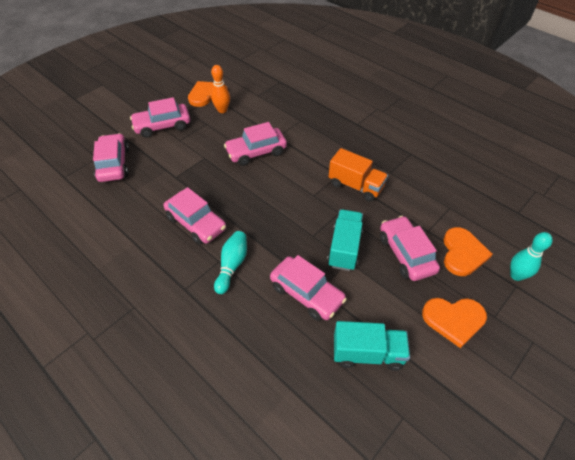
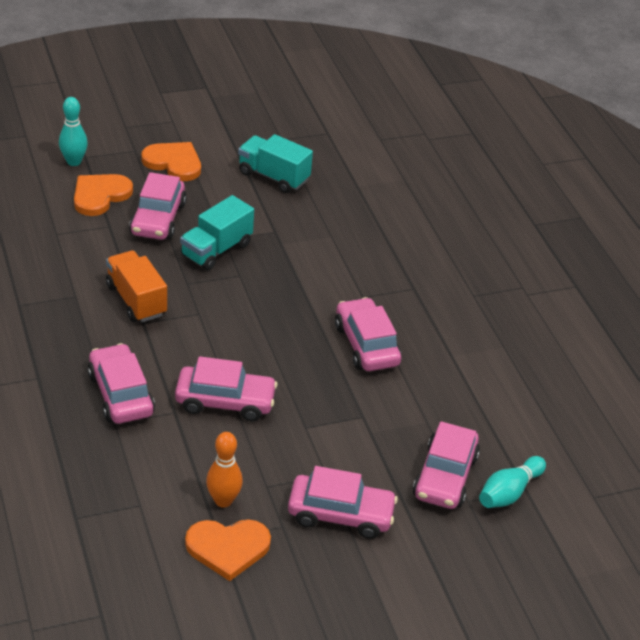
camera: 155 degrees left, 10 degrees down
turquoise bowling pin [214,231,247,294] -> turquoise bowling pin moved to [479,456,546,508]
pink car [270,255,347,321] -> pink car moved to [88,343,155,424]

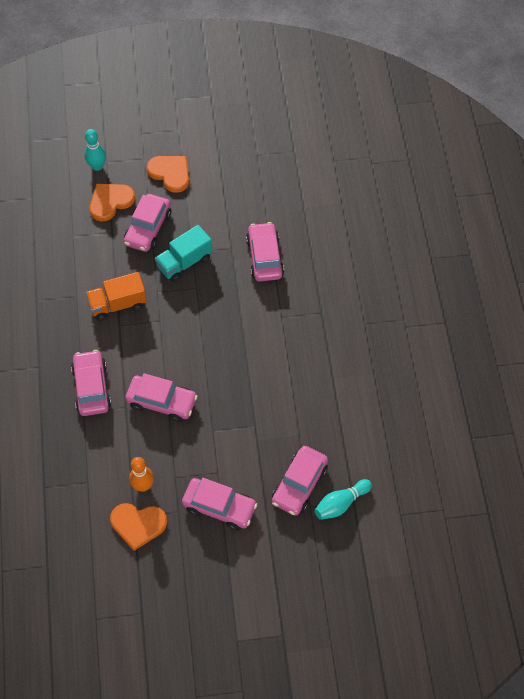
camera: 15 degrees right, 20 degrees up
orange truck [106,250,167,322] -> orange truck turned 90 degrees counterclockwise [86,272,147,321]
turquoise truck [238,134,313,193] -> none
pink car [335,297,401,371] -> pink car moved to [246,222,284,282]

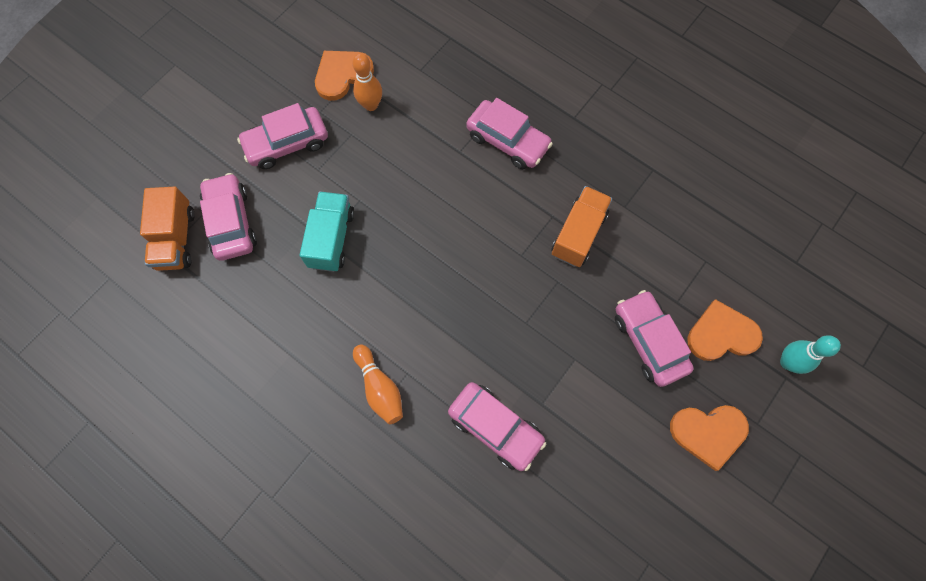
camera: 135 degrees right, 10 degrees up
orange heart [90,184,135,221] -> orange heart turned 105 degrees counterclockwise [687,299,763,361]
pink car [125,373,198,422] -> none
turquoise truck [155,225,212,282] -> turquoise truck moved to [300,191,354,272]
turquoise bowling pin [315,479,372,520] -> orange truck [140,186,195,271]
none -> orange bowling pin [353,344,403,424]

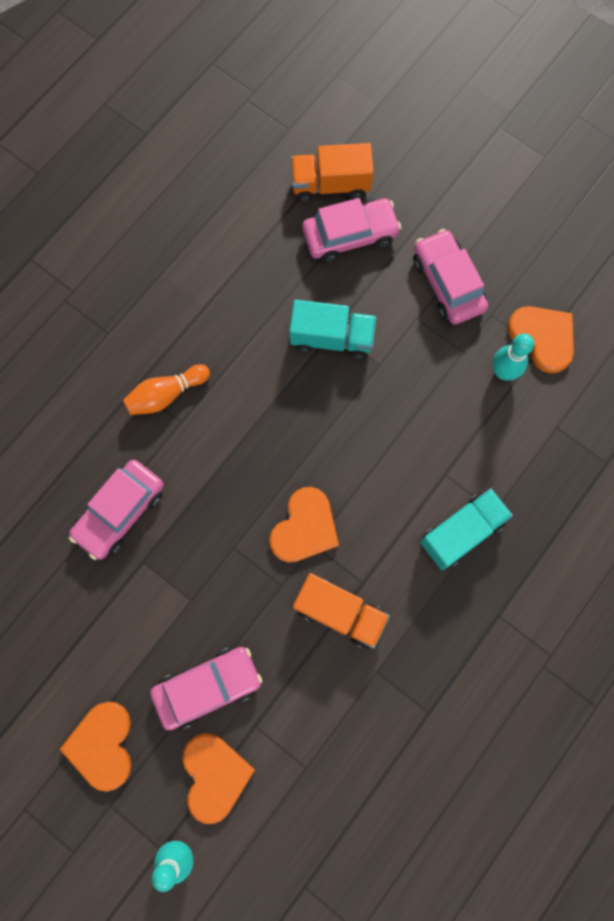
camera: 90 degrees right, 5 degrees up
orange bowling pin [352,53,382,111] -> turquoise bowling pin [492,334,534,380]
pink car [466,98,553,169] -> turquoise truck [420,488,513,570]
none -> orange heart [269,487,339,563]

